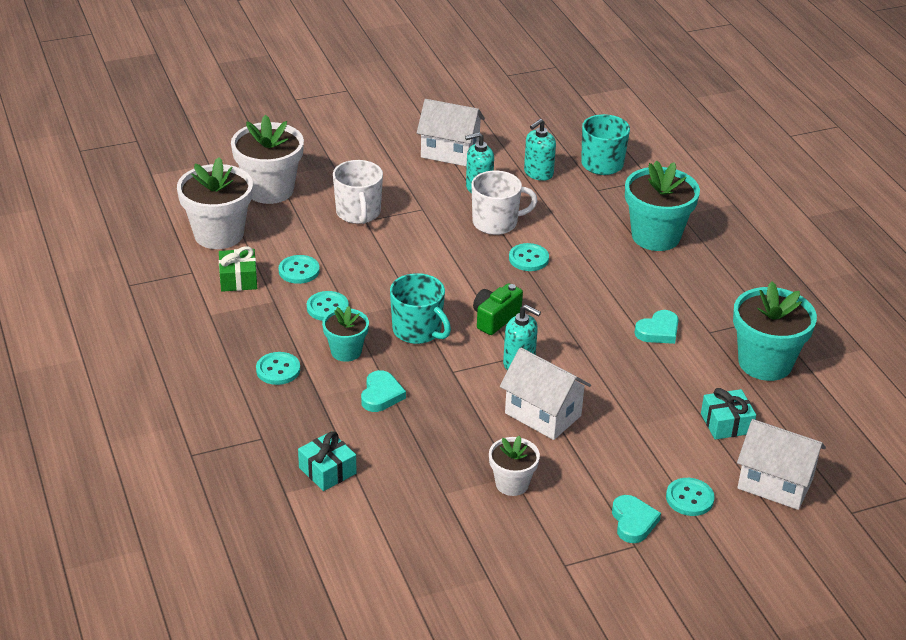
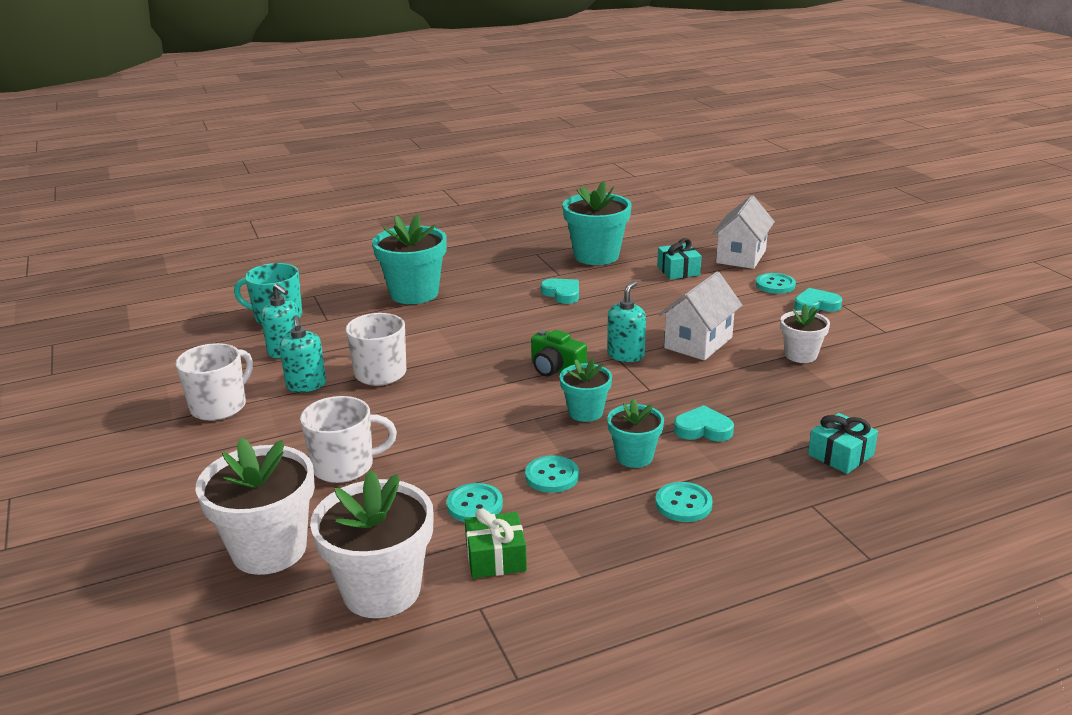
camera: 90 degrees left, 10 degrees down
turquoise mug [390,273,451,344] -> turquoise flower pot [560,358,612,422]
white house [417,99,485,166] -> white mug [176,343,253,421]
turquoise button [509,243,549,271] -> none

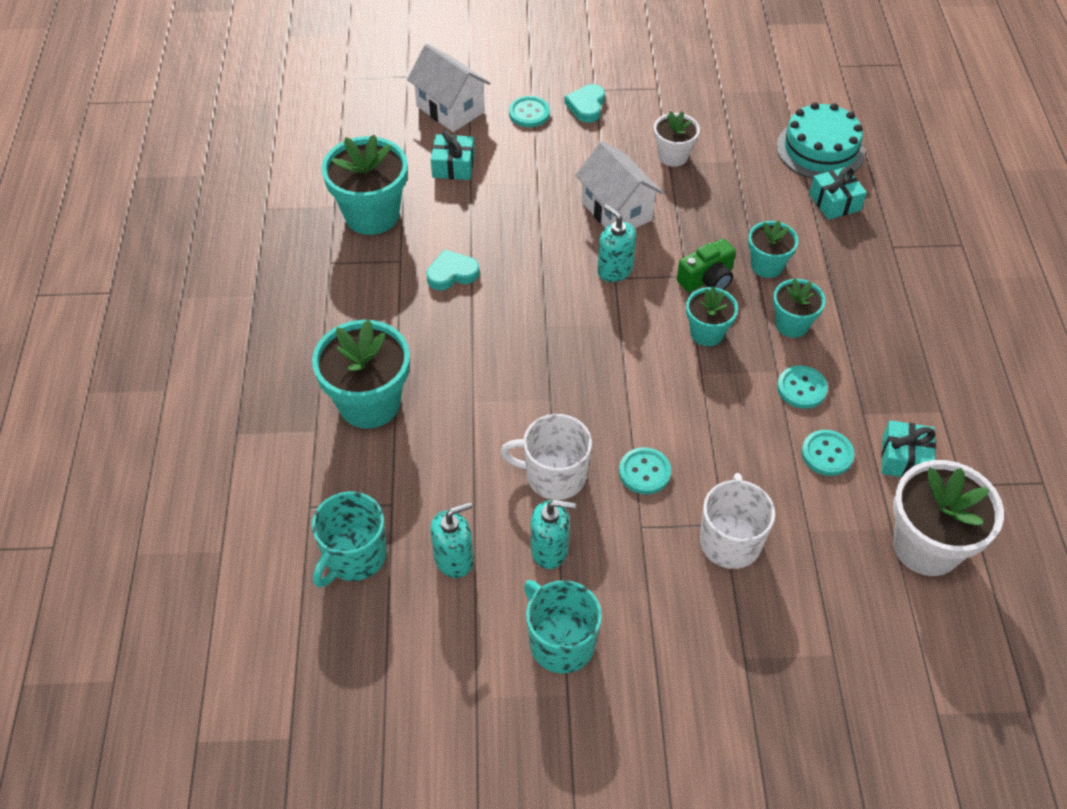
camera: 70 degrees left, 25 degrees up
white mug [176,343,253,421] -> turquoise mug [524,580,602,674]
white flower pot [196,438,315,575] -> none
green gift [464,508,527,578] -> turquoise gift [881,420,936,478]
green camera [531,330,587,377] -> green camera moved to [677,238,736,292]
turquoise button [655,482,713,522] -> turquoise button moved to [619,447,671,494]
turquoise heart [674,405,734,441] -> turquoise flower pot [748,220,798,278]
none -> turquoise cake [776,102,865,179]

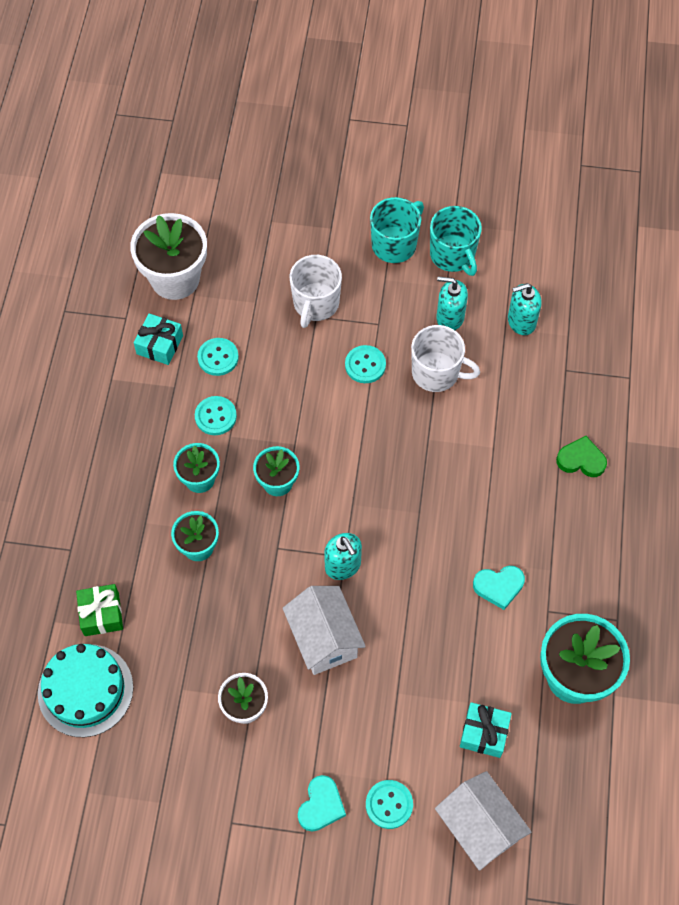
camera: 170 degrees left, 10 degrees up
turquoise flower pot [312,319,410,429] -> green heart [556,436,607,477]
turquoise mug [312,492,387,587] -> turquoise mug moved to [370,197,424,263]
green camera [677,238,736,292] -> none
turquoise gift [809,167,867,220] -> green gift [76,584,123,636]

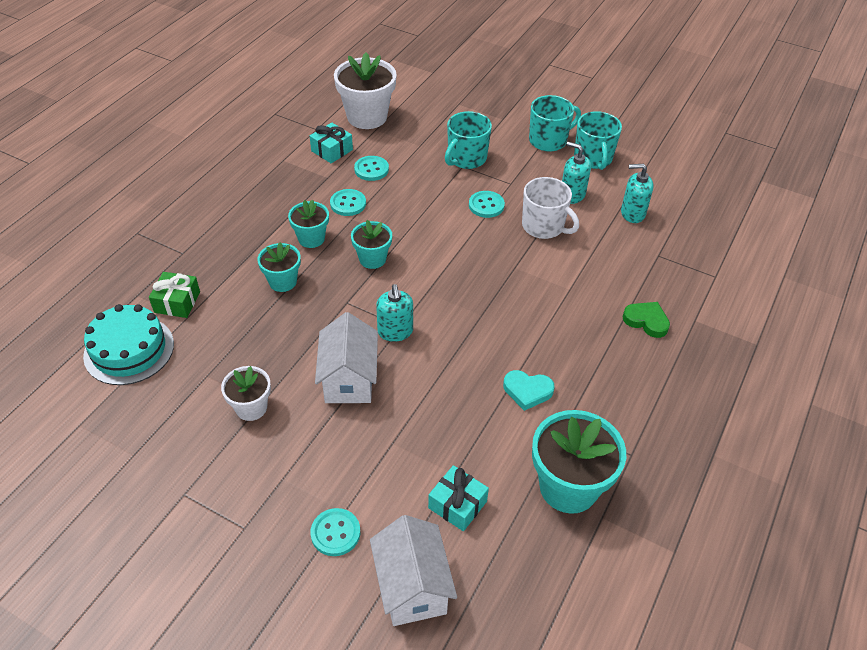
camera: 20 degrees right, 15 degrees down
white mug [290,255,342,328] -> turquoise mug [445,111,492,169]
turquoise heart [298,775,346,832] -> none

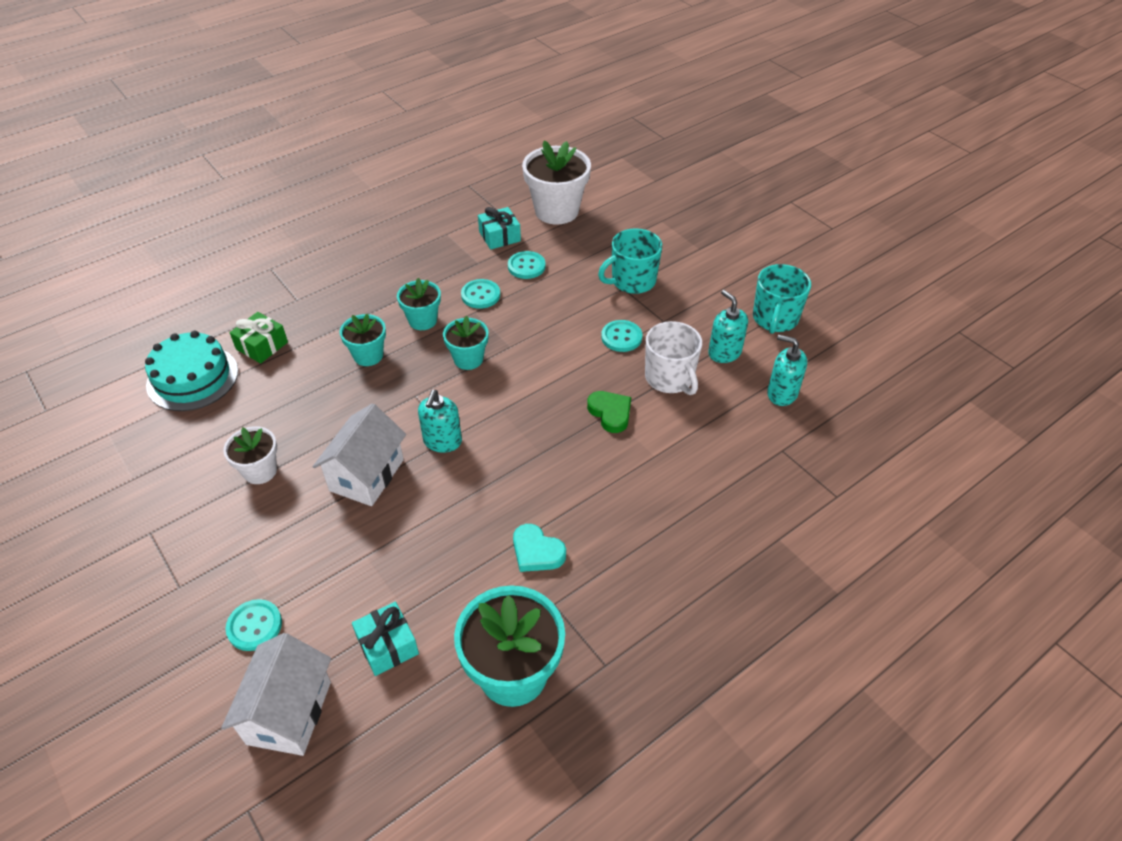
camera: 25 degrees right, 0 degrees up
turquoise mug [529,95,581,152] -> none
green heart [623,302,670,338] -> green heart moved to [587,391,631,433]

